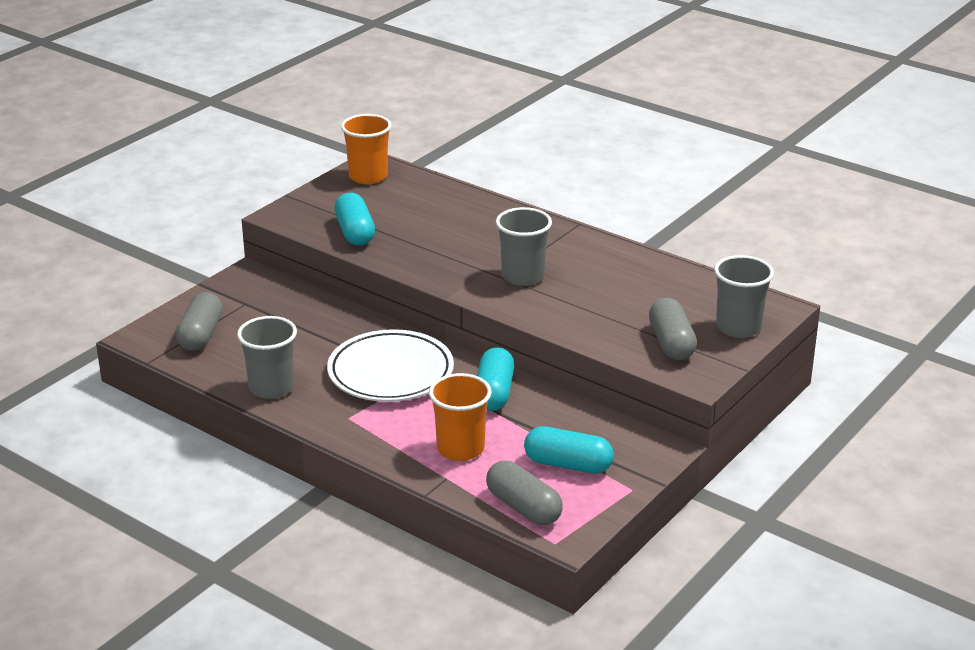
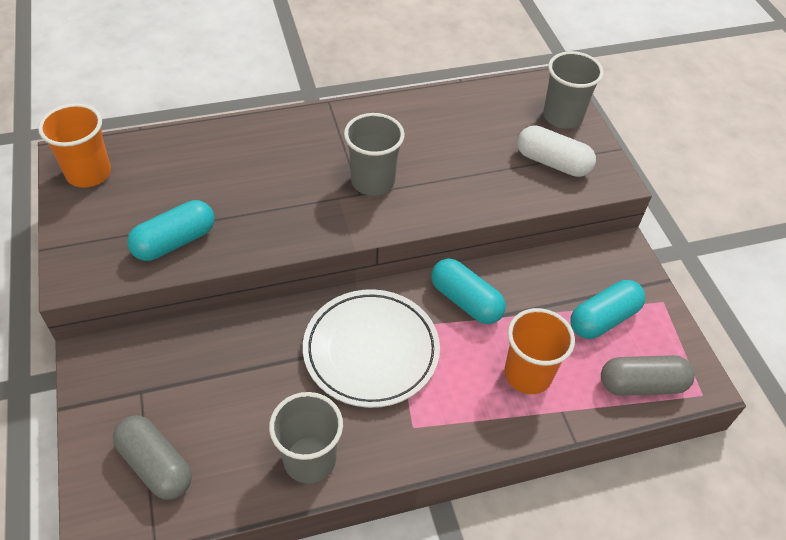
camera: 55 degrees left, 20 degrees up
turquoise capsule [335,193,375,245] -> turquoise capsule turned 60 degrees counterclockwise [127,200,215,261]
grey capsule [649,298,697,360] -> white capsule [517,125,596,177]

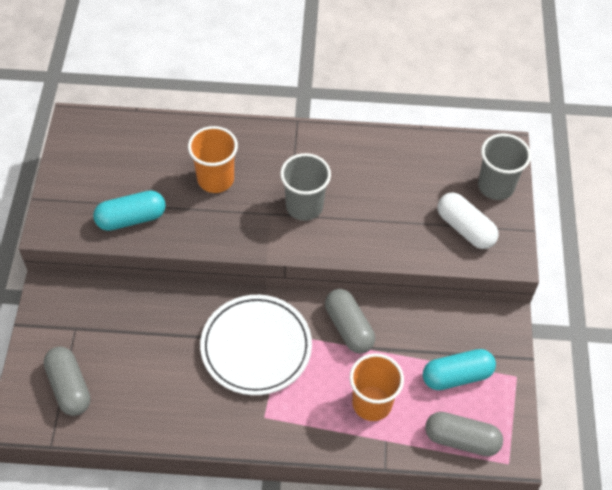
camera: 20 degrees right, 5 degrees up
orange cup [38,103,111,188] -> orange cup moved to [188,126,238,193]
grey cup [269,392,343,484] -> none
turquoise capsule [431,259,506,324] -> grey capsule [325,289,375,354]

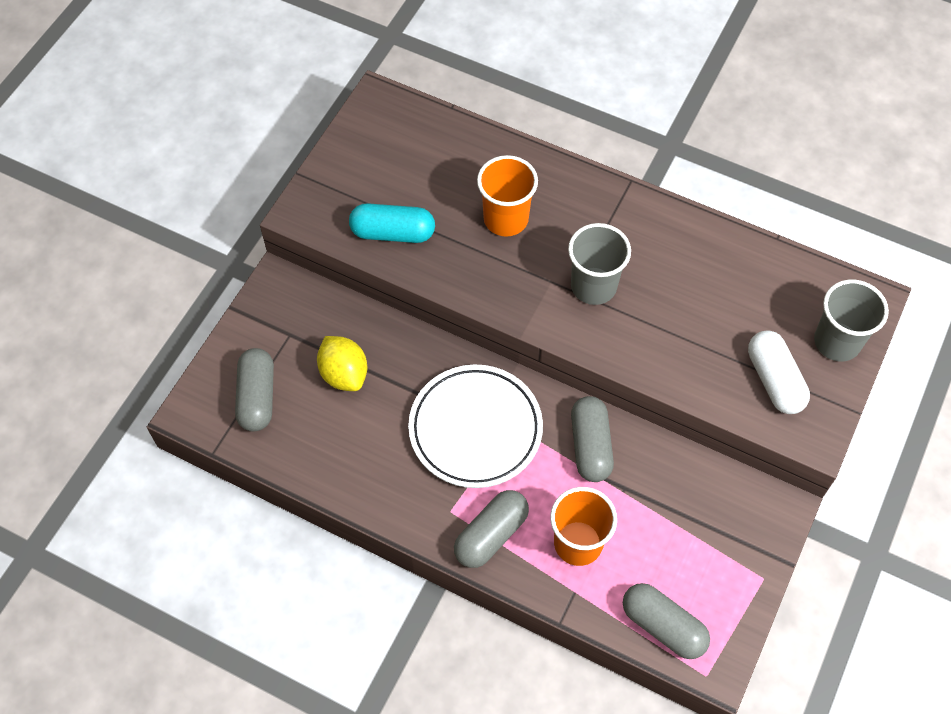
camera: 25 degrees right, 5 degrees up
turquoise capsule [423,349,496,390] -> none
none -> yellow lemon [317,336,367,391]
none -> grey capsule [454,490,529,568]

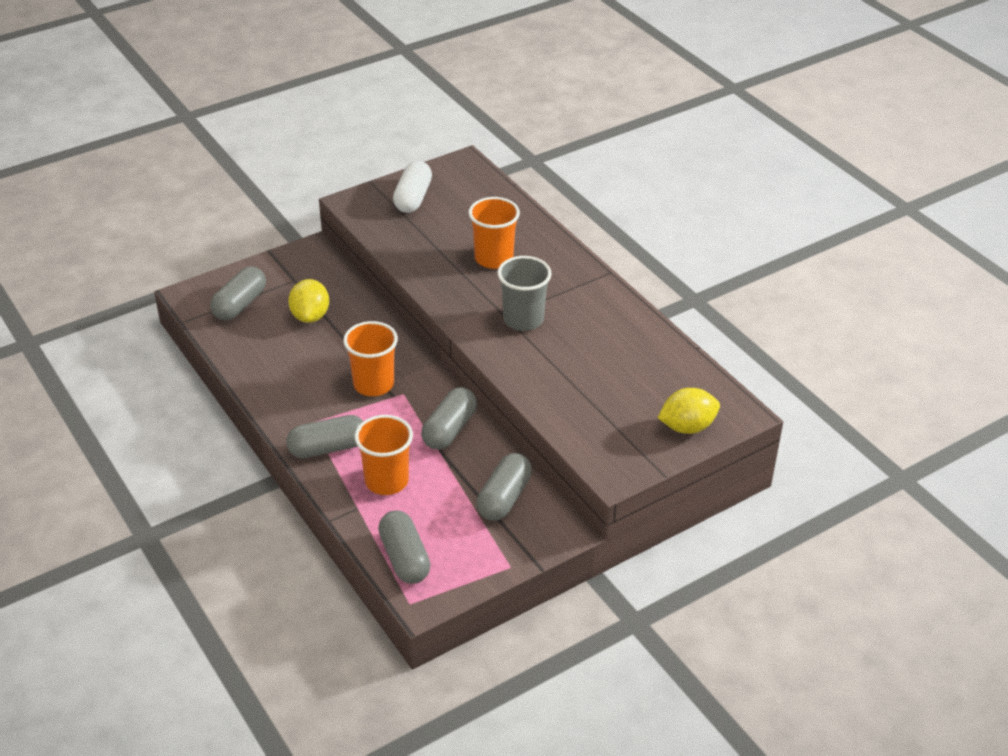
camera: 30 degrees right, 20 degrees down
turquoise capsule [349,203,435,243] -> none
white plate [408,365,543,488] -> orange cup [343,321,398,396]
white capsule [748,330,810,414] -> white capsule moved to [393,161,432,213]
grey cup [814,280,889,361] -> yellow lemon [657,388,720,434]
none -> grey capsule [477,453,532,521]

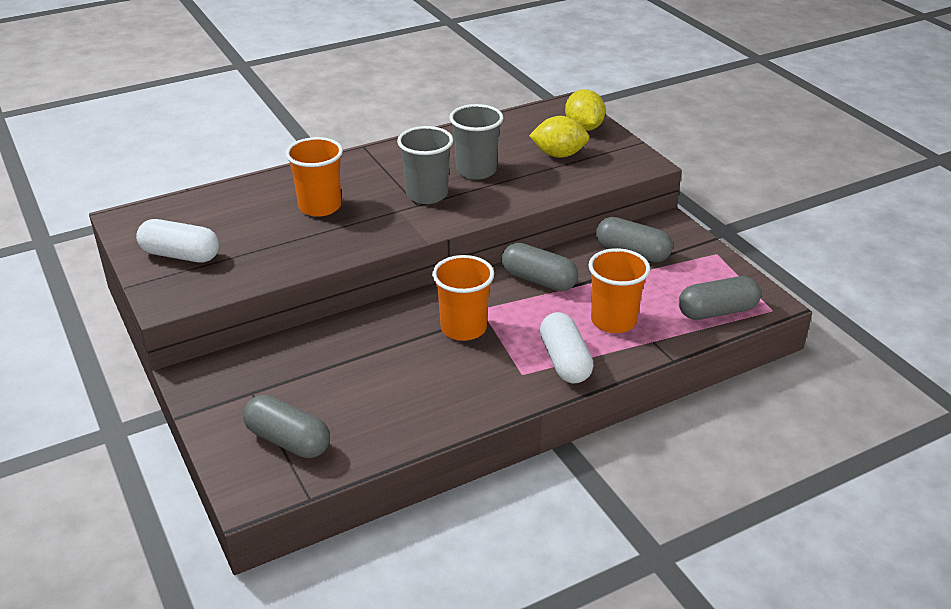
camera: 85 degrees left, 5 degrees down
grey capsule [286,415,363,458] -> white capsule [540,312,594,383]
yellow lemon [288,279,329,323] -> yellow lemon moved to [529,116,589,158]
none -> grey cup [449,104,503,180]

